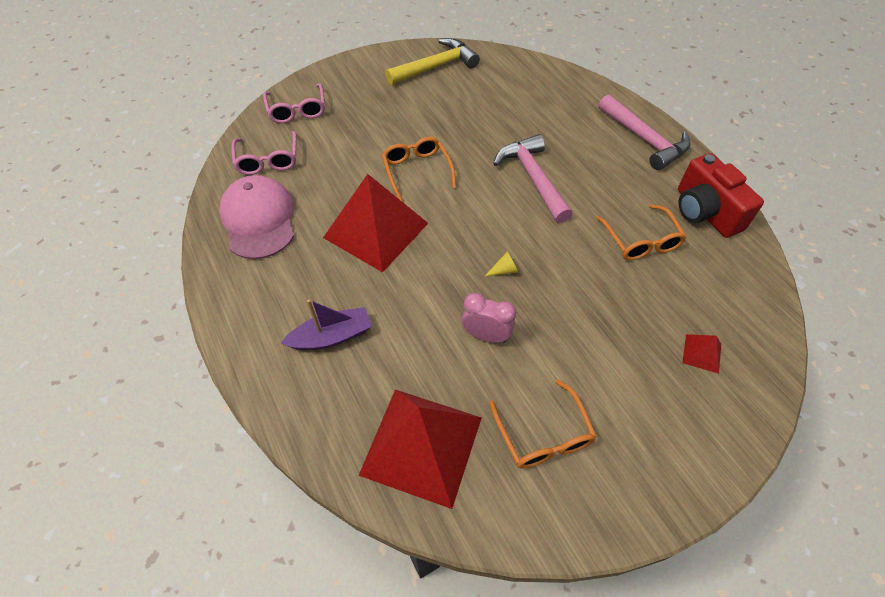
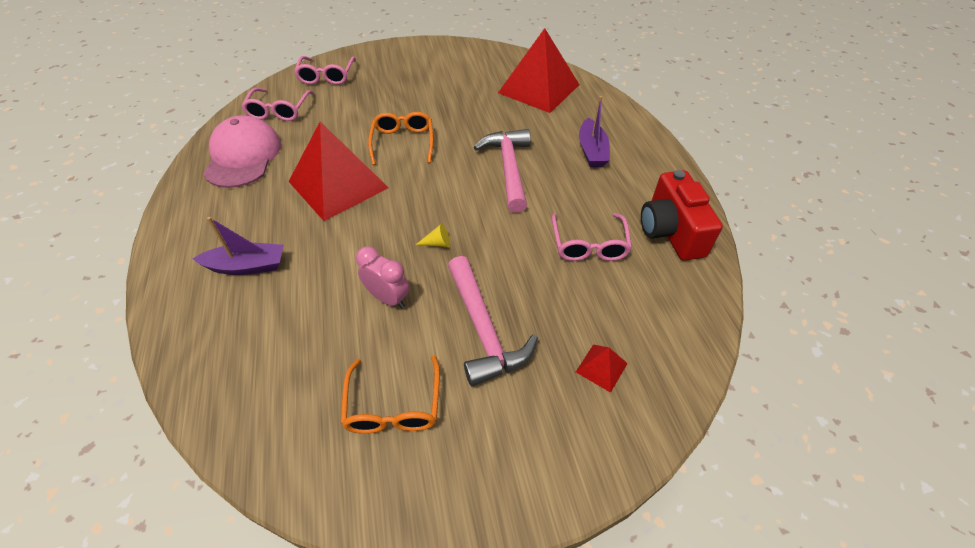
camera: 15 degrees right, 5 degrees down
red pyramid [358,390,482,509] -> red pyramid moved to [498,28,580,113]
yellow hammer [385,38,480,85] -> none
orange glasses [596,204,686,260] -> pink glasses [552,213,632,261]
pink hammer [599,94,690,170] -> pink hammer moved to [448,256,538,386]
none -> purple boat [579,96,610,167]

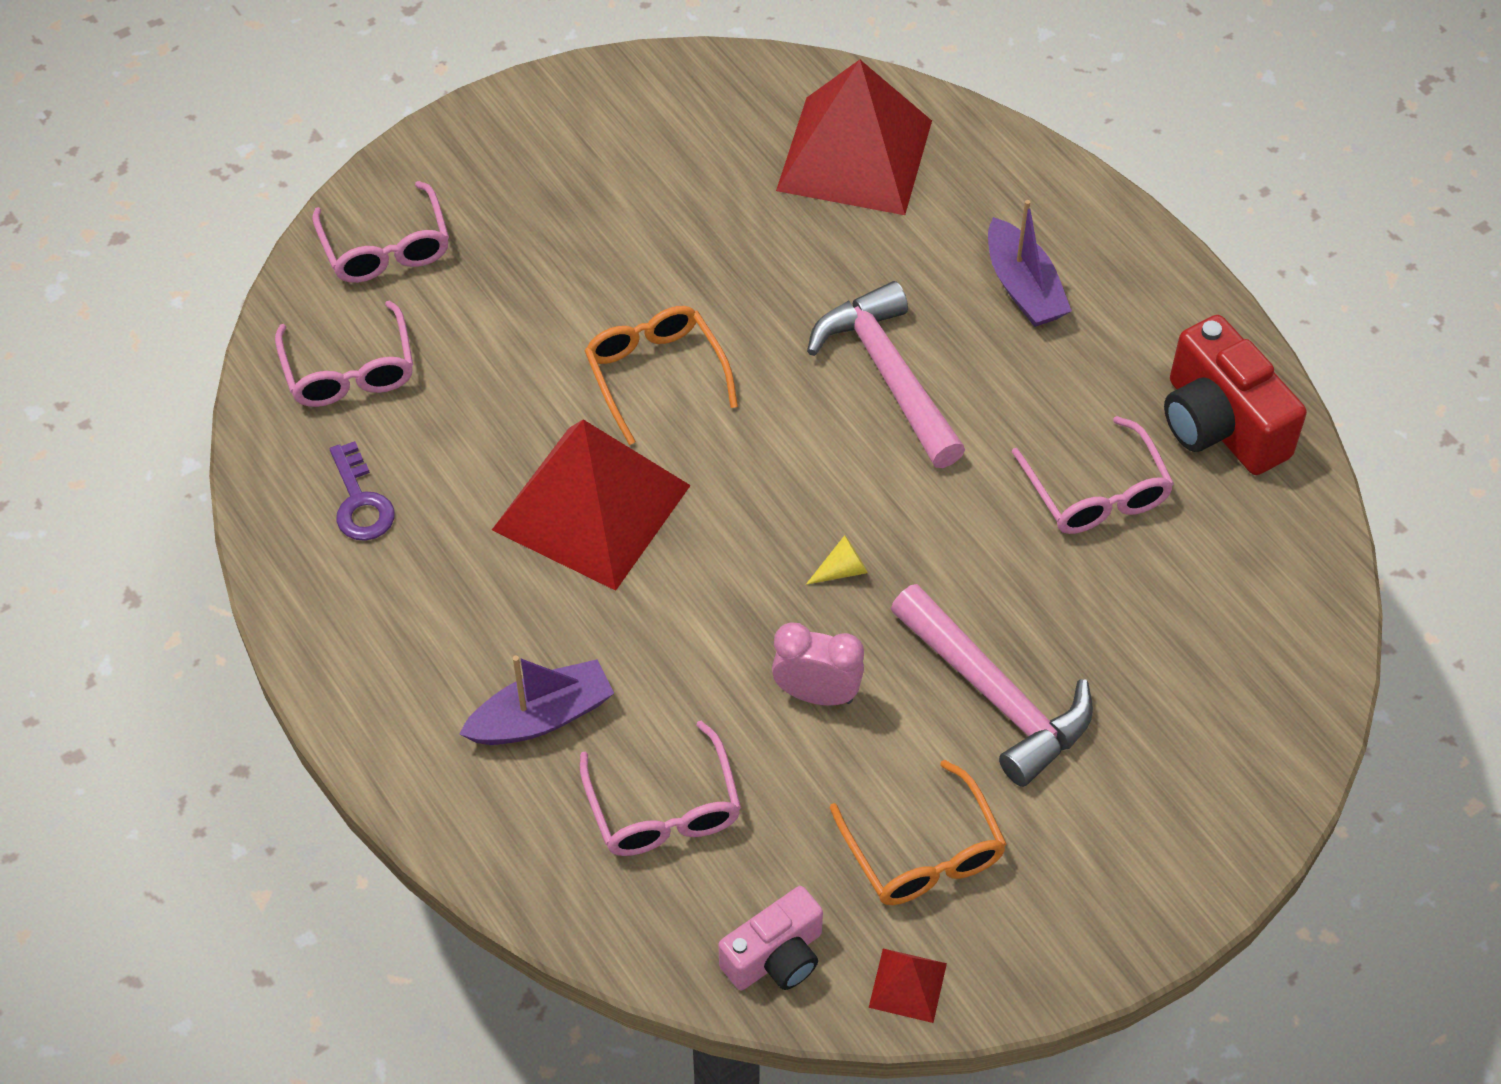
camera: 20 degrees left, 5 degrees up
pink cap [203,116,281,188] -> purple key [330,441,395,541]
red pyramid [576,344,628,393] -> red pyramid moved to [869,948,947,1023]
none -> pink glasses [580,721,741,856]
none -> pink camera [719,886,823,990]

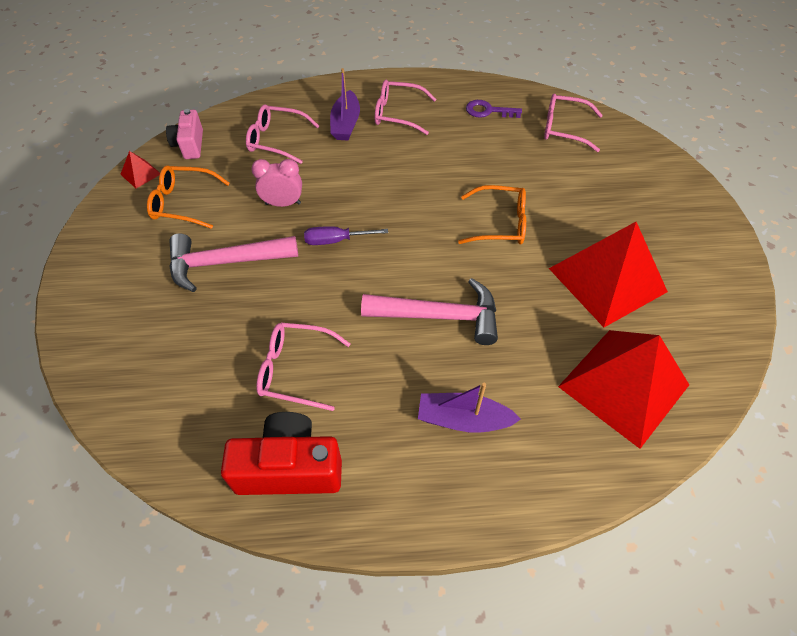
camera: 120 degrees right, 0 degrees up
pink glasses [312,181,449,283] -> pink glasses moved to [375,80,437,135]
red pyramid [492,419,691,591] -> red pyramid moved to [549,222,668,327]
pink clock [772,623,864,706] -> pink clock turned 135 degrees counterclockwise [251,159,302,207]
yellow cone [806,535,868,585] -> purple screwdriver [304,226,388,245]

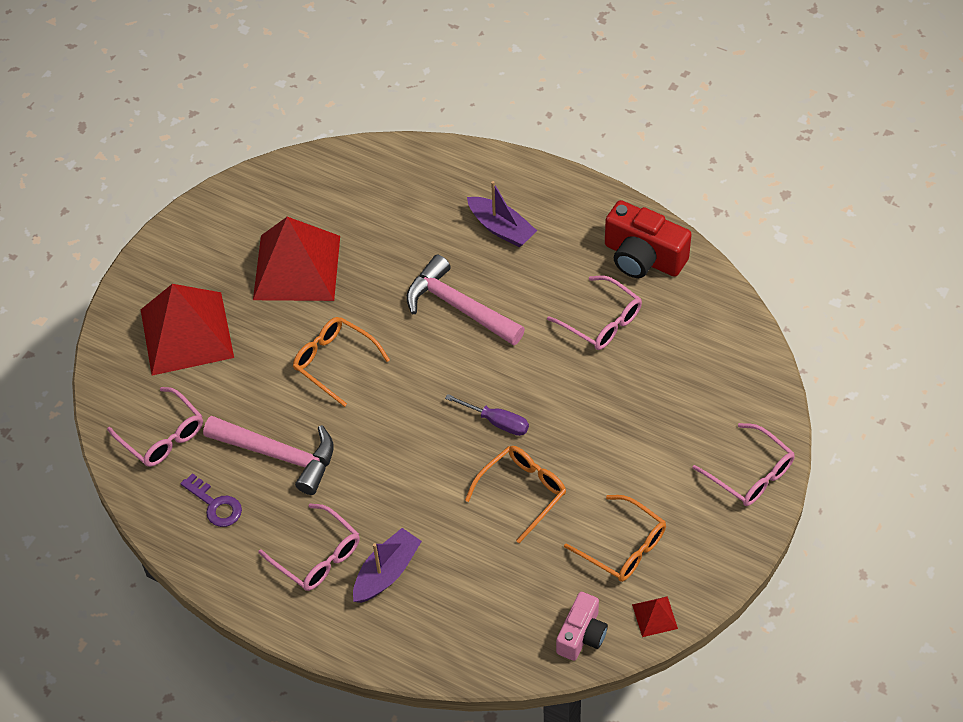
camera: 145 degrees left, 0 degrees up
pink hammer [169,233,298,292] -> pink hammer moved to [203,416,334,495]
pink glasses [246,105,319,164] -> pink glasses moved to [692,423,795,506]
pink clock [251,159,302,207] -> orange glasses [465,446,566,543]
red pyramid [558,330,689,449] -> red pyramid moved to [141,284,234,376]

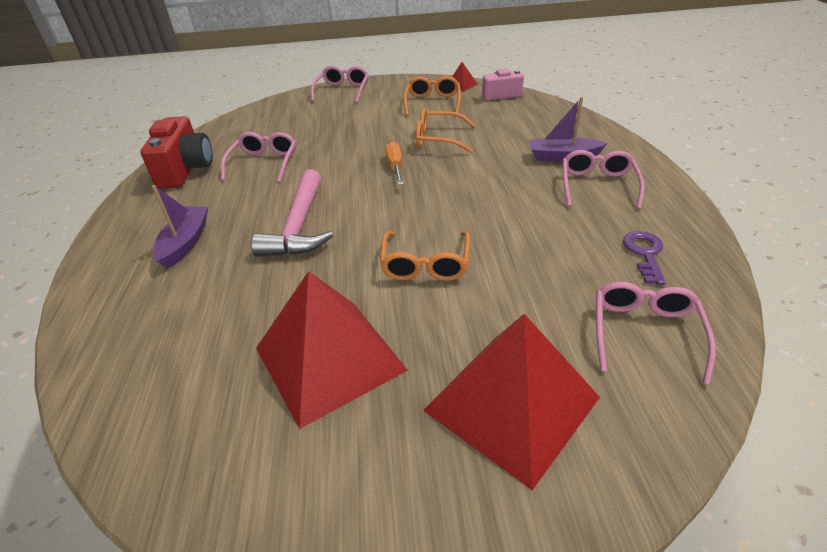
camera: 125 degrees left, 15 degrees down
pink hammer [203,416,334,495] -> none
purple screwdriver [445,394,529,436] -> orange screwdriver [385,142,403,185]

